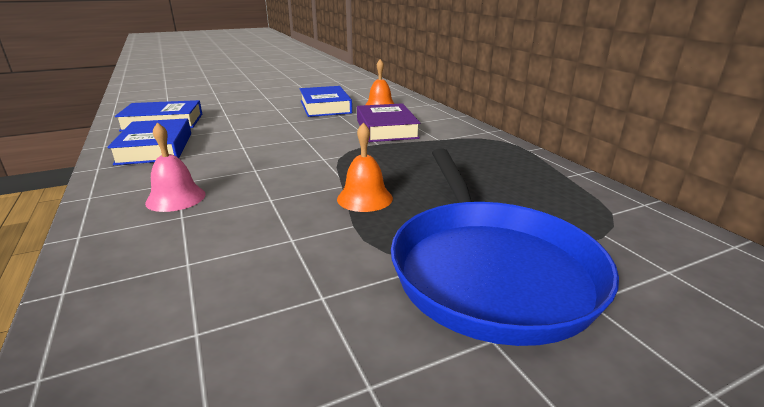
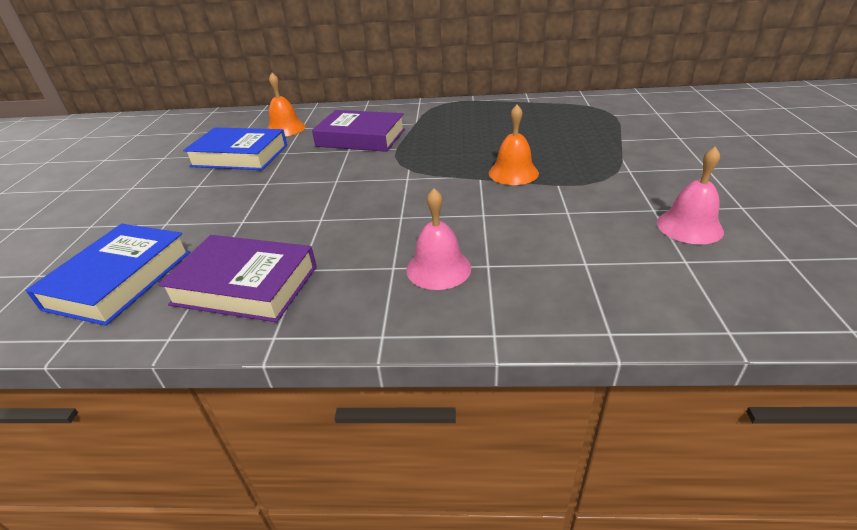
camera: 60 degrees left, 10 degrees up
blue book [107,118,191,165] -> purple book [158,235,317,322]
blue pan [391,149,619,346] -> none
none -> pink bell [657,147,724,244]

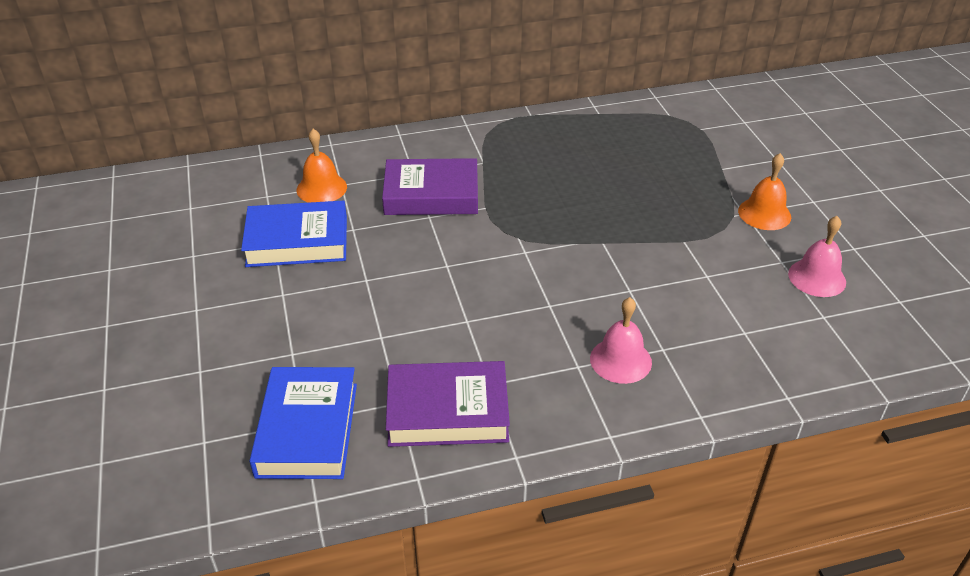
camera: 20 degrees left, 5 degrees up
orange bell [489,105,539,185] -> orange bell moved to [738,153,791,230]

